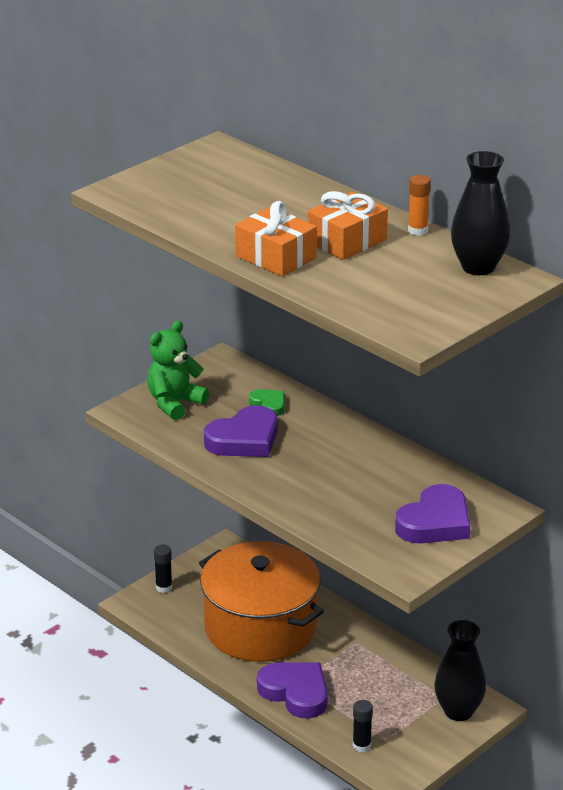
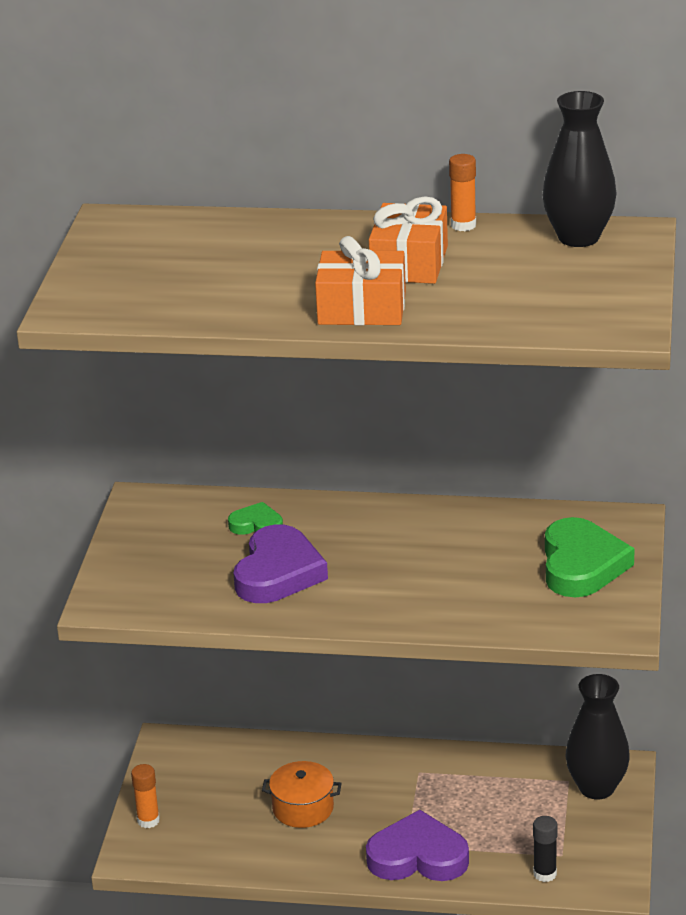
camera: 35 degrees left, 0 degrees up
green teddy bear [147,321,210,420] -> none
black glue stick [154,545,172,593] -> orange glue stick [131,764,160,828]
orange pot [199,541,324,662] -> orange pot [262,761,342,828], size x0.42
purple heart [395,484,470,544] -> green heart [545,517,635,597]

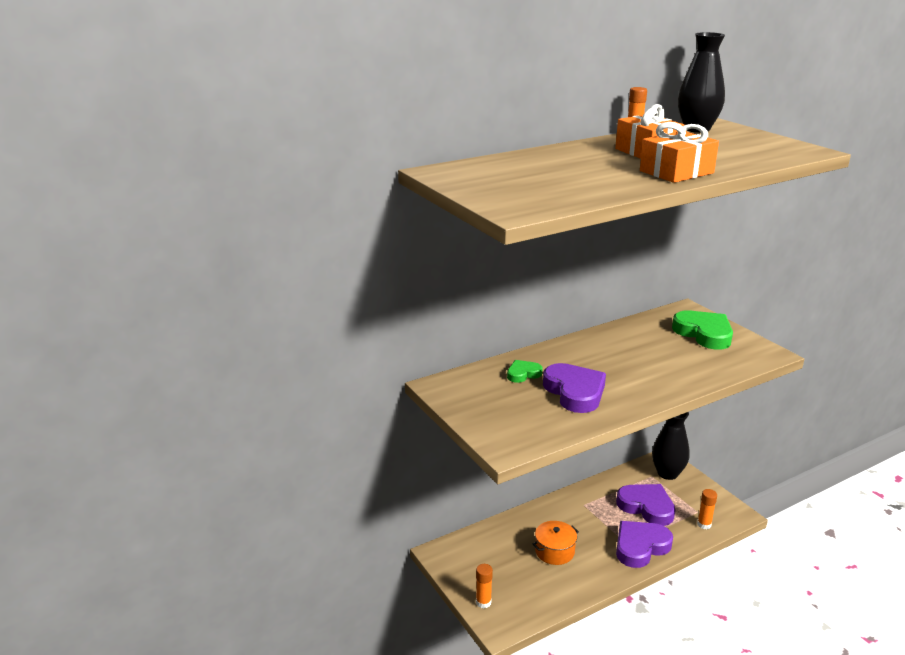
camera: 40 degrees left, 5 degrees down
black glue stick [533,816,558,882] -> orange glue stick [697,489,717,529]
none -> purple heart [616,484,676,526]

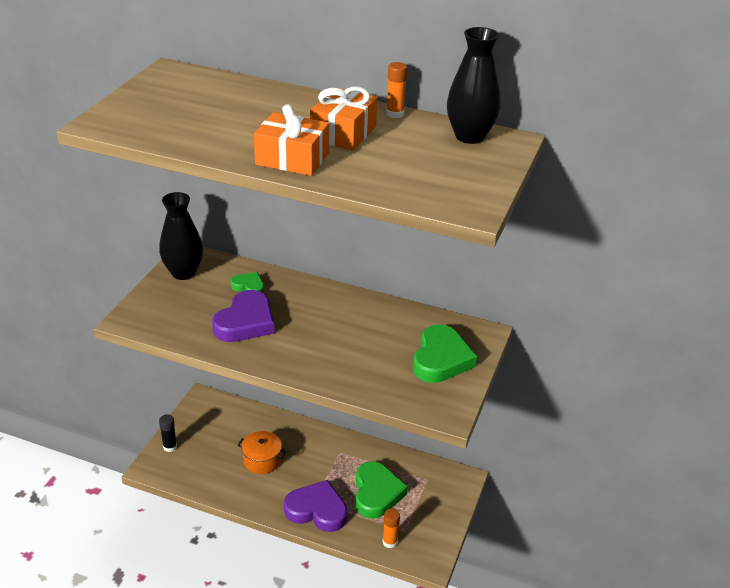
camera: 50 degrees right, 10 degrees up
orange glue stick [476,564,493,608] -> black glue stick [159,414,177,452]
purple heart [616,484,676,526] -> green heart [355,461,408,519]
black vase [652,412,690,480] -> black vase moved to [159,192,203,280]

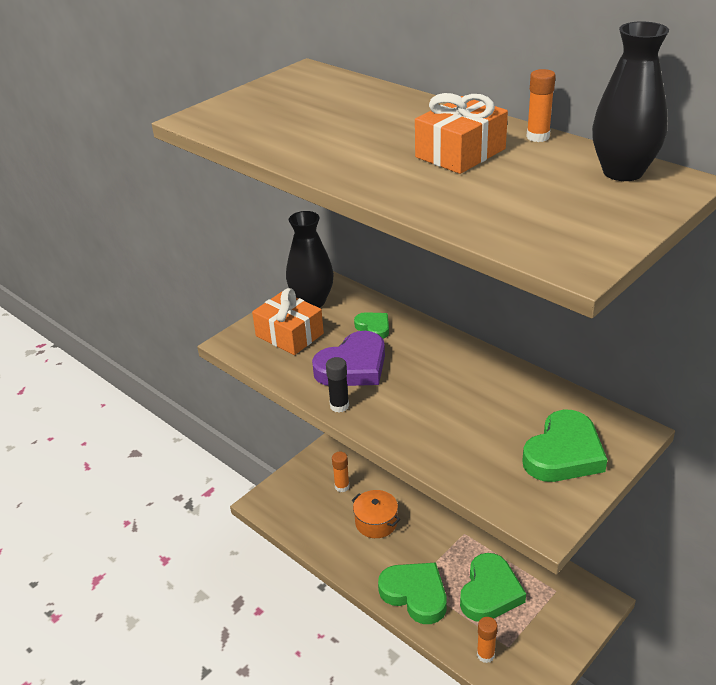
camera: 25 degrees right, 0 degrees up
black glue stick [159,414,177,452] -> black glue stick moved to [326,357,349,413]
orange gift [254,104,329,176] -> orange gift moved to [252,288,324,355]
purple heart [284,480,347,532] -> green heart [378,563,447,624]
none -> orange glue stick [332,452,350,492]

